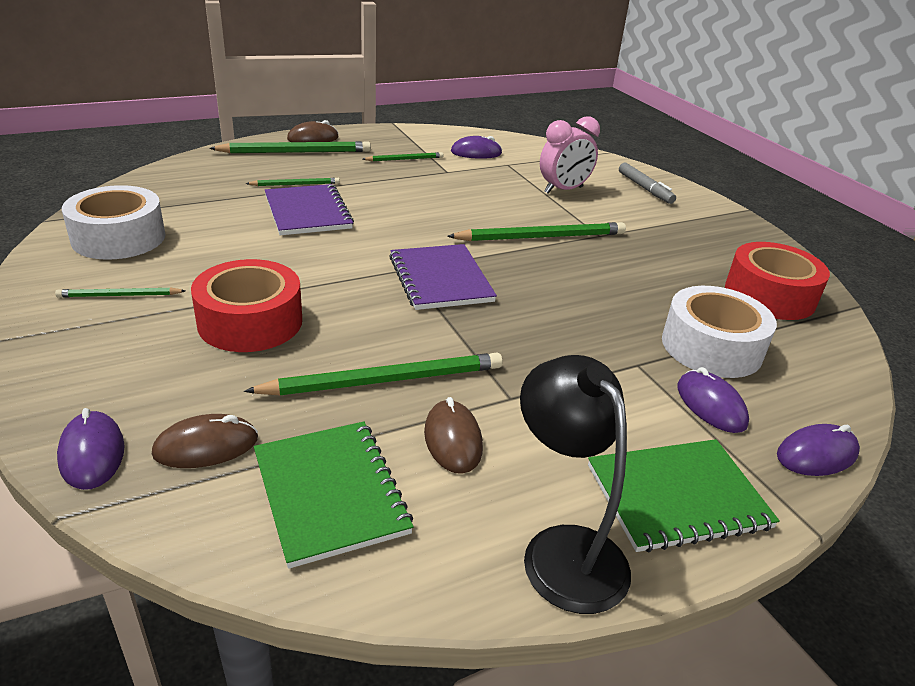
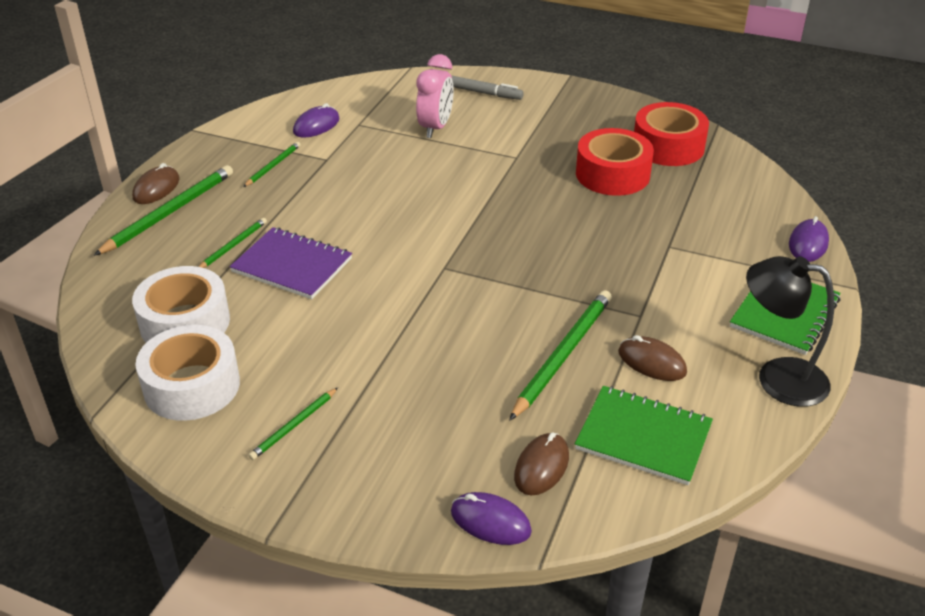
camera: 40 degrees left, 5 degrees up
red tape [191,259,302,352] -> red tape moved to [576,128,654,196]
purple notebook [389,244,497,310] -> none
green pencil [447,222,626,241] -> none
white tape [662,286,777,378] -> white tape moved to [132,266,230,343]
purple mouse [677,367,749,433] -> none

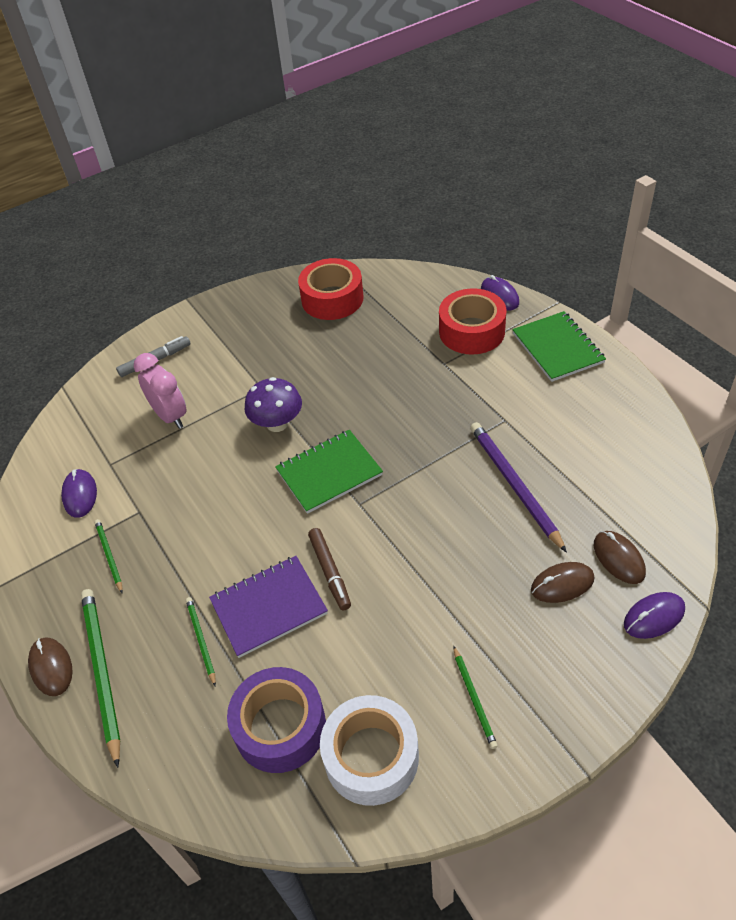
camera: 50 degrees left, 10 degrees up
white tape [132,266,230,343] -> purple tape [227,667,326,773]
green pencil [509,290,612,421] -> purple pencil [470,422,567,553]
green notebook [575,386,713,485] -> green notebook moved to [275,430,383,514]
red tape [576,128,654,196] -> red tape moved to [439,288,507,355]
brown mouse [618,335,687,381] -> brown mouse moved to [531,562,594,603]
black lamp [746,256,834,407] -> none
none -> purple mushroom [244,377,302,432]
none -> brown marker [308,528,351,610]

